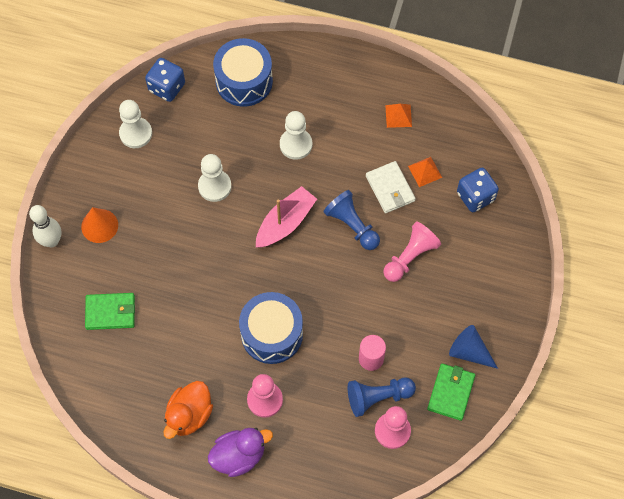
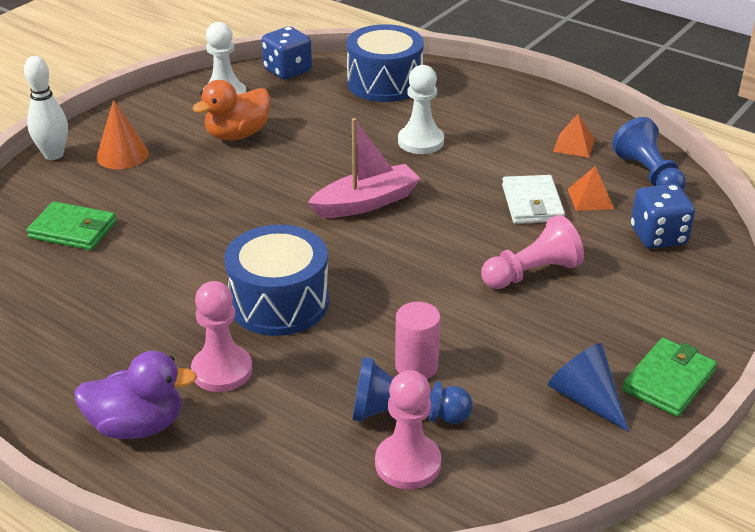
camera: 20 degrees right, 30 degrees down
orange duck [163,381,213,439] -> orange duck moved to [192,80,270,140]
white pawn [198,154,232,202] -> none
blue pawn [323,190,380,250] -> blue pawn moved to [612,117,686,190]
green wallet [427,364,475,421] -> green wallet moved to [622,338,717,417]

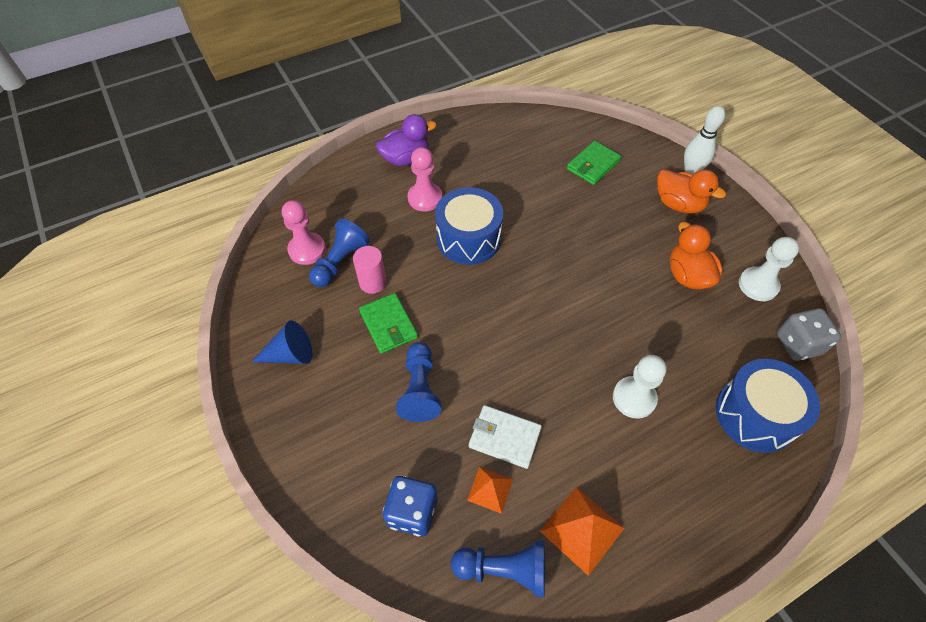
camera: 115 degrees right, 20 degrees up
purple duck [74,351,197,439] -> purple duck turned 135 degrees counterclockwise [376,114,436,166]
orange cone [97,100,149,169] -> orange duck [657,169,726,213]
blue dice [262,26,312,79] -> grey dice [777,308,841,361]
pink boat [308,118,421,218] -> none
pink pawn [481,215,584,289] -> blue pawn [396,342,441,422]
orange pyramid [553,114,595,158] -> orange pyramid [540,487,624,576], size x1.61
green wallet [622,338,717,417] -> green wallet moved to [359,293,418,354]

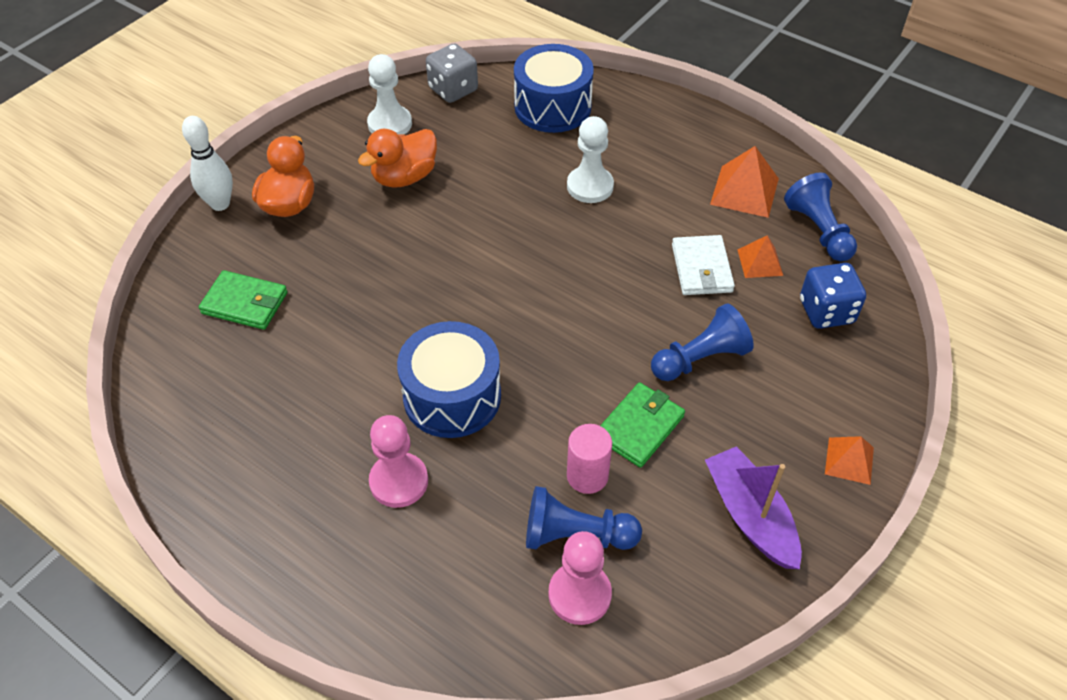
camera: 115 degrees left, 5 degrees down
blue cone [252,321,312,364] -> purple boat [705,446,802,569]
purple duck [376,114,436,166] -> none
none -> orange pyramid [825,436,874,485]

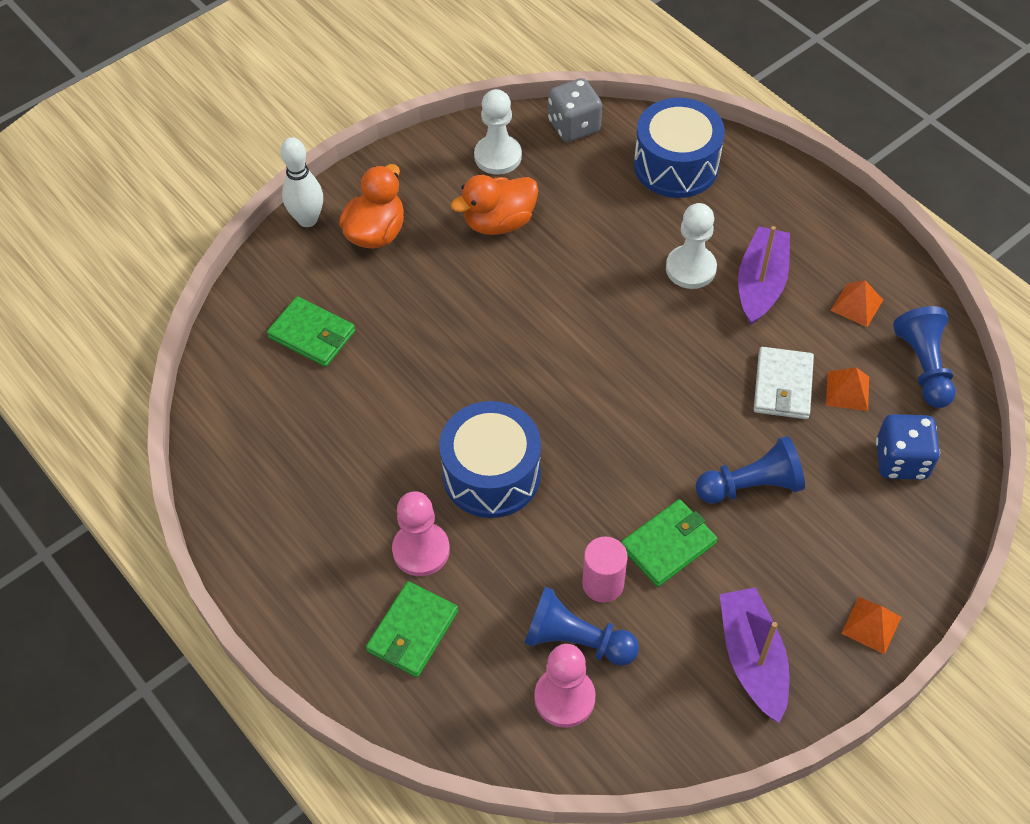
camera: 15 degrees right, 5 degrees up
orange pyramid [710,146,779,218] -> orange pyramid [830,280,883,327], size x0.62
none -> green wallet [366,581,458,677]
none -> purple boat [738,226,790,325]

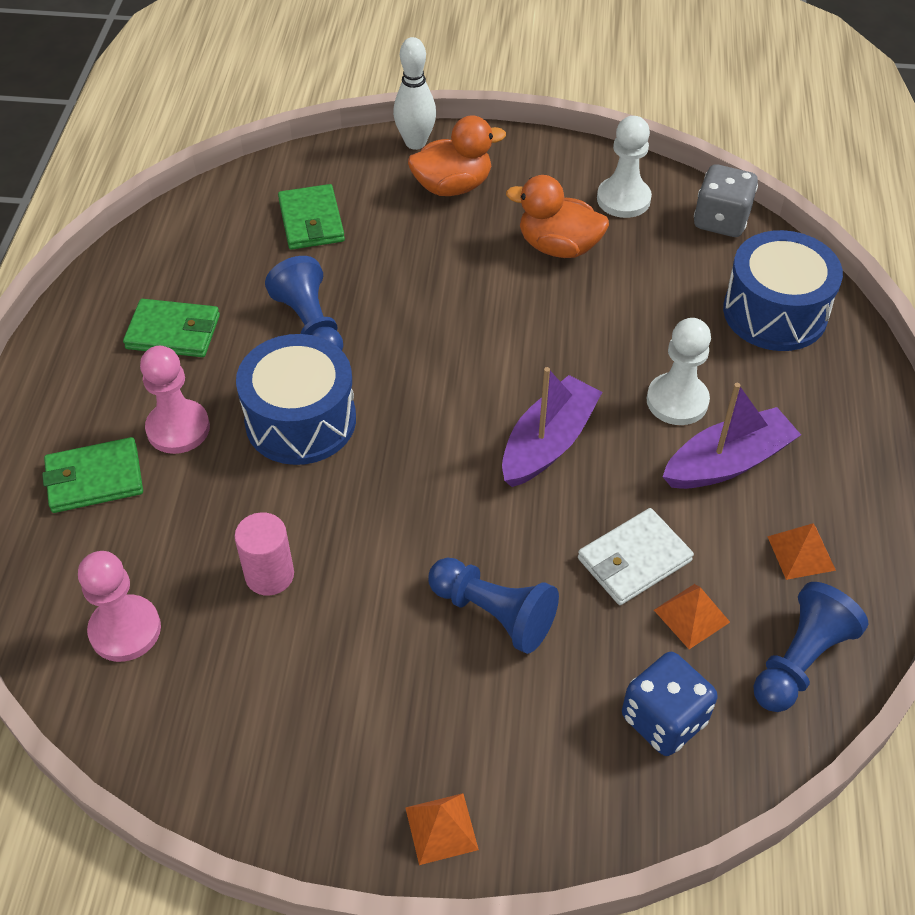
camera: 45 degrees right, 5 degrees down
blue pawn [524,587,639,666] -> blue pawn moved to [265,256,343,350]
green wallet [621,499,718,587] -> green wallet moved to [123,299,220,357]
purple boat [720,587,789,723] -> purple boat moved to [502,367,602,487]

